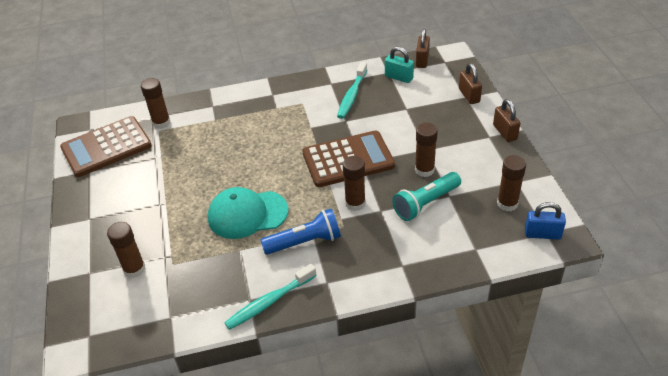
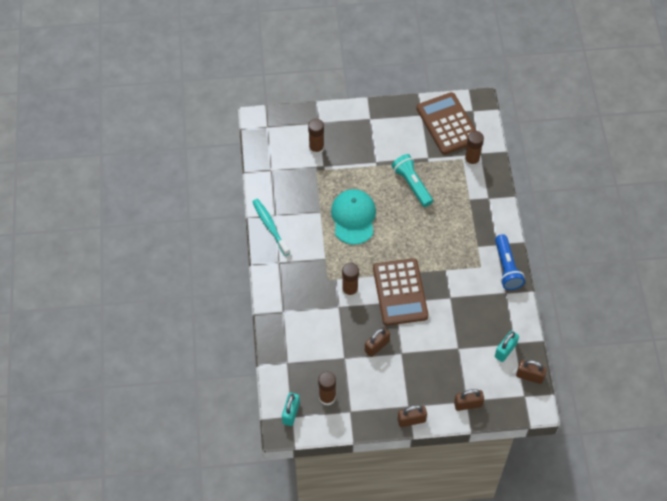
camera: 95 degrees right, 15 degrees up
blue flashlight [261,209,341,255] -> blue flashlight moved to [495,234,525,290]
turquoise toothbrush [337,62,367,119] -> none
turquoise flashlight [392,172,461,221] -> turquoise flashlight moved to [392,154,433,207]
brown glue stick [415,123,438,177] -> brown padlock [365,327,390,357]
blue padlock [525,202,566,240] -> turquoise padlock [282,393,300,426]

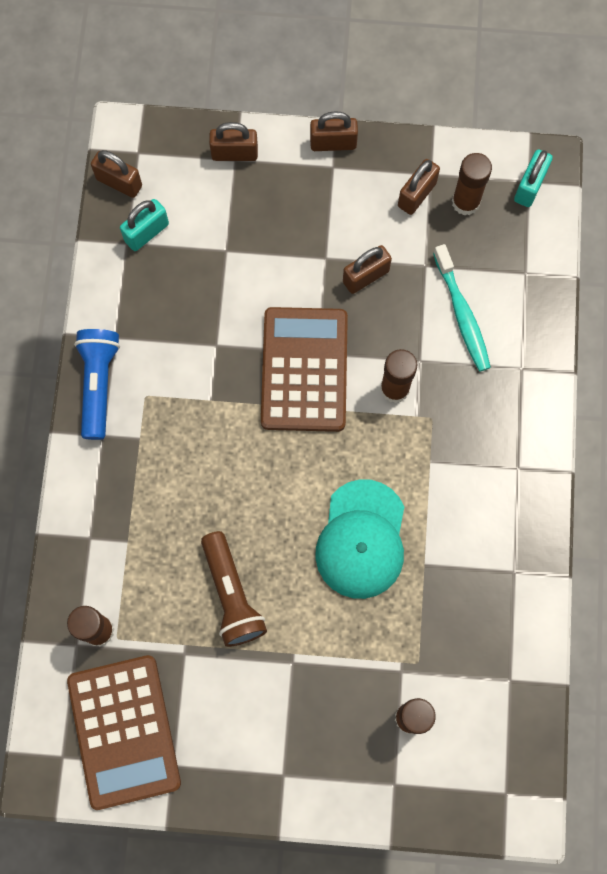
camera: 170 degrees left, 15 degrees up
turquoise toothbrush [252,199,290,256] -> turquoise toothbrush moved to [433,244,491,372]
turquoise flashlight [392,154,433,207] -> brown flashlight [201,531,267,647]
none -> brown padlock [398,159,440,215]

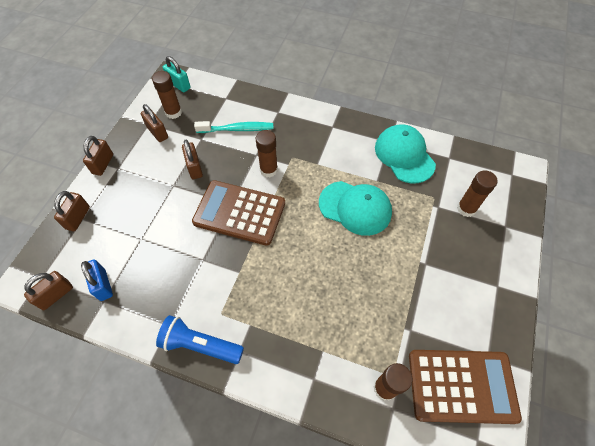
camera: 75 degrees left, 15 degrees down
turquoise padlock [120,199,169,251] -> blue padlock [81,259,113,301]
brown flashlight [201,531,267,647] -> none
none -> turquoise cap [375,124,436,183]

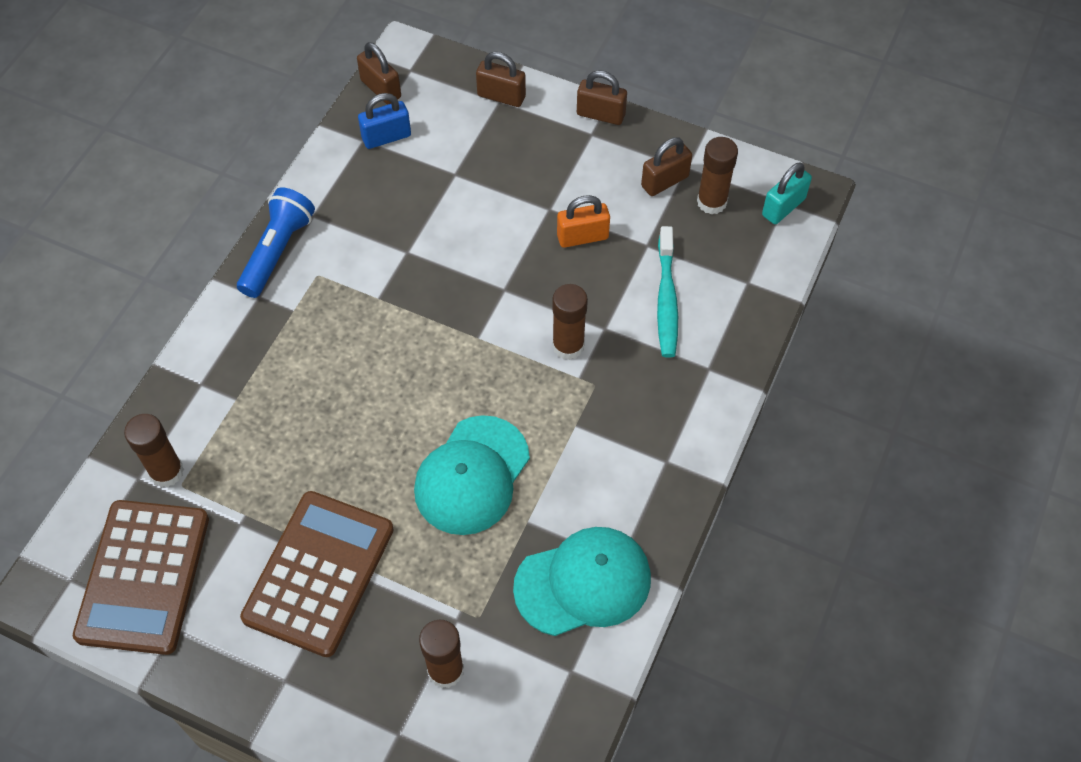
camera: 95 degrees right, 0 degrees up
brown padlock [182,140,203,179] -> orange padlock [557,195,610,248]
brown calculator [192,180,285,246] -> brown calculator moved to [240,491,394,657]

